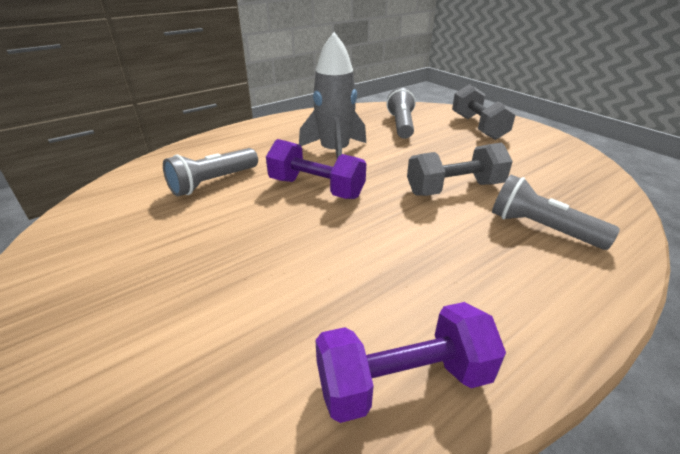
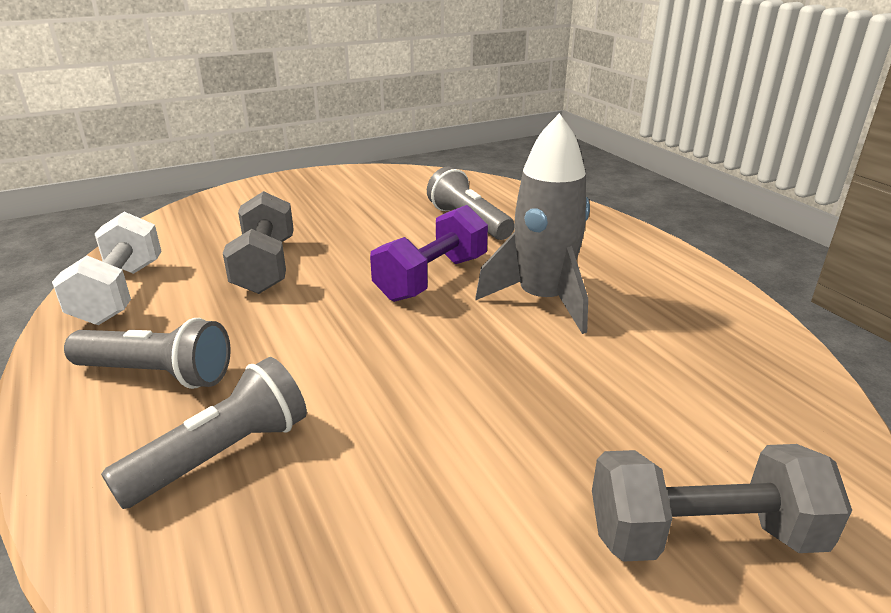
camera: 100 degrees right, 5 degrees down
purple dumbbell [315,302,506,423] -> white dumbbell [52,212,162,325]
grey flashlight [386,87,416,139] -> grey flashlight moved to [64,318,231,389]
grey dumbbell [407,142,513,196] -> grey dumbbell moved to [223,191,294,294]

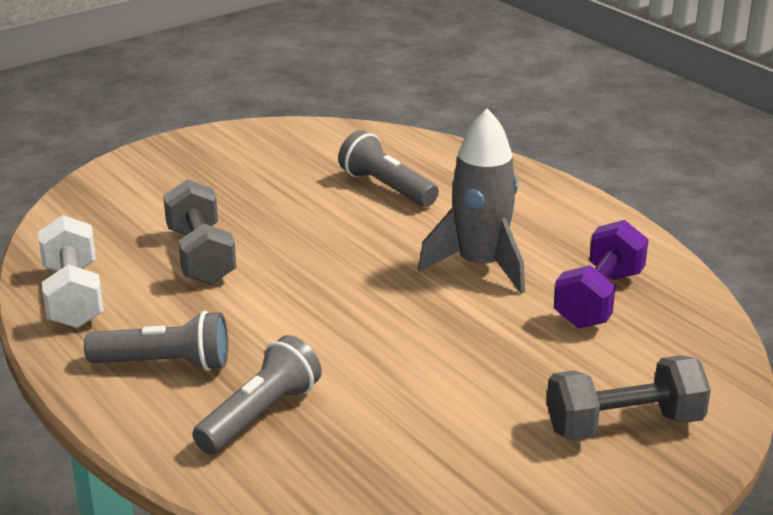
camera: 10 degrees left, 0 degrees up
purple dumbbell [370,205,488,302] -> purple dumbbell moved to [554,220,649,329]

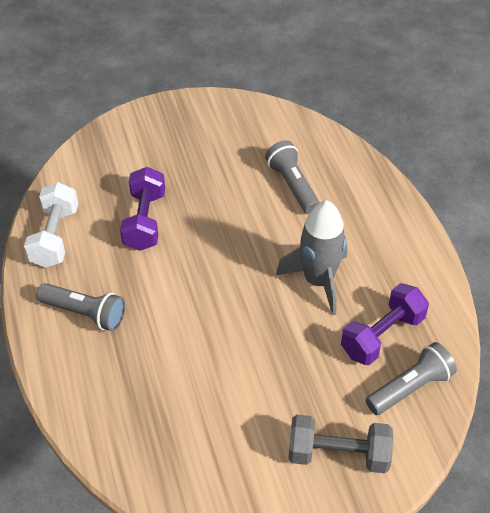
camera: 20 degrees right, 20 degrees up
grey dumbbell [163,179,236,285] -> purple dumbbell [120,167,165,251]
grey flashlight [192,335,322,454] -> grey flashlight moved to [366,342,457,415]

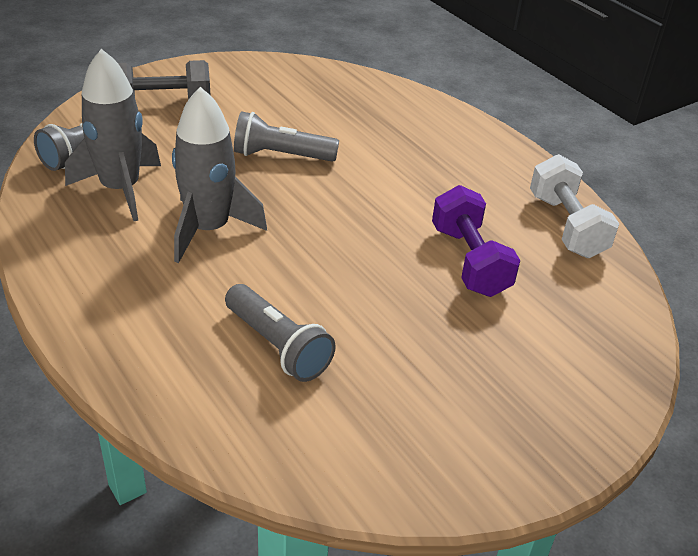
camera: 160 degrees right, 10 degrees down
grey flashlight [36,283,125,331] -> grey flashlight moved to [234,111,339,162]
purple dumbbell [341,283,429,365] -> grey rocket [65,49,161,221]

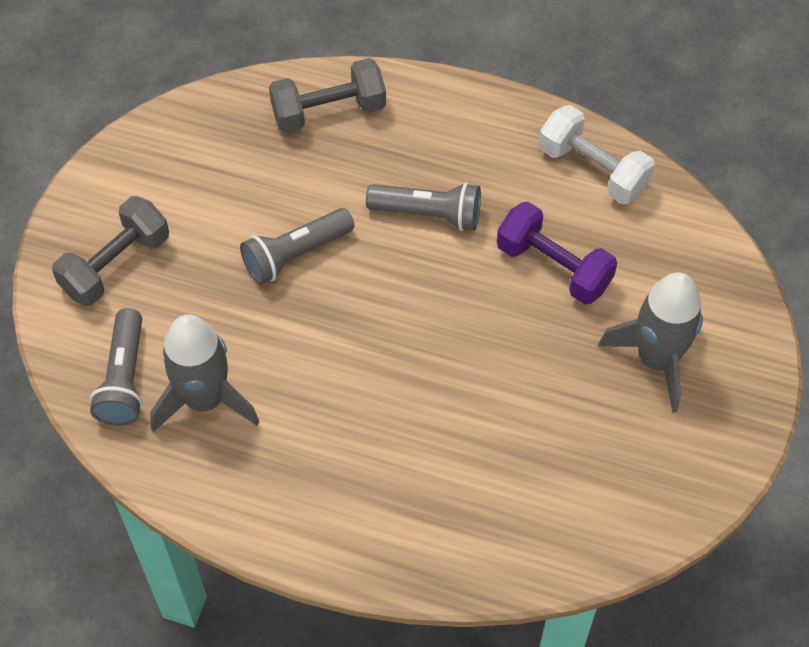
camera: 35 degrees left, 20 degrees up
grey rocket [172,87,267,263] -> grey rocket moved to [598,272,703,413]
grey flashlight [225,284,336,382] -> grey flashlight moved to [366,182,481,231]
none -> grey dumbbell [269,58,386,133]

